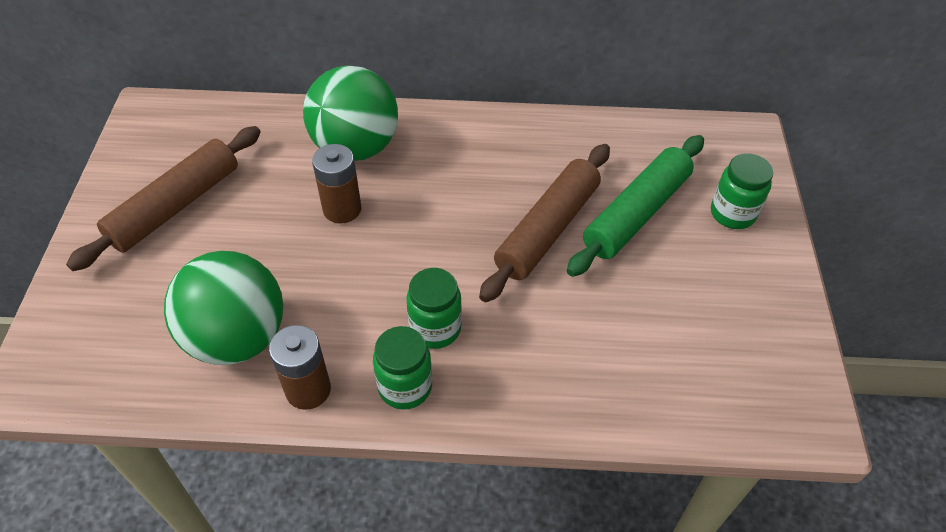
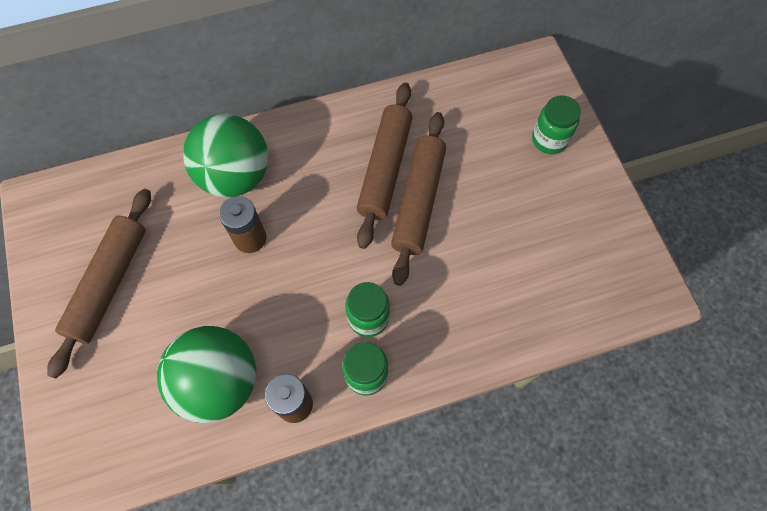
camera: 20 degrees left, 15 degrees up
green rolling pin [567,135,704,277] -> none
none -> brown rolling pin [357,83,413,249]

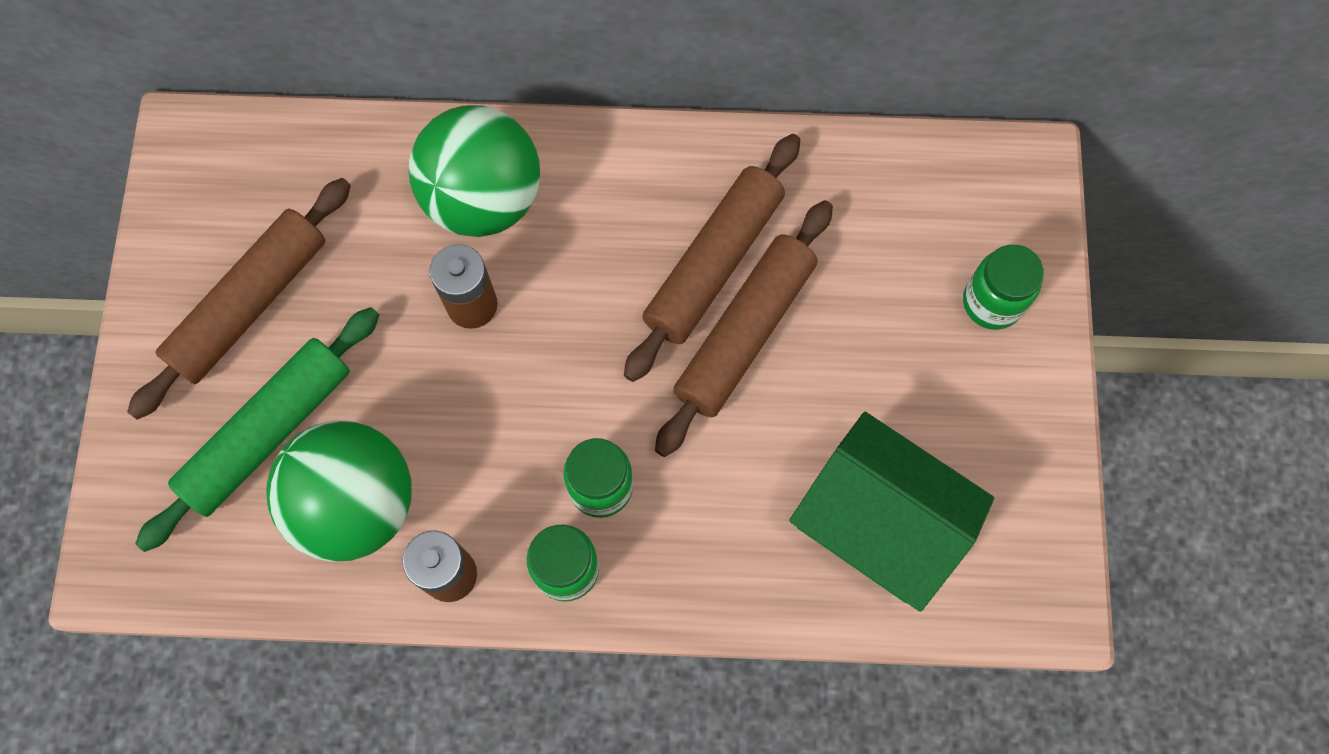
camera: 20 degrees right, 5 degrees up
none -> green rolling pin [135,307,379,552]
none -> green house [789,412,994,612]

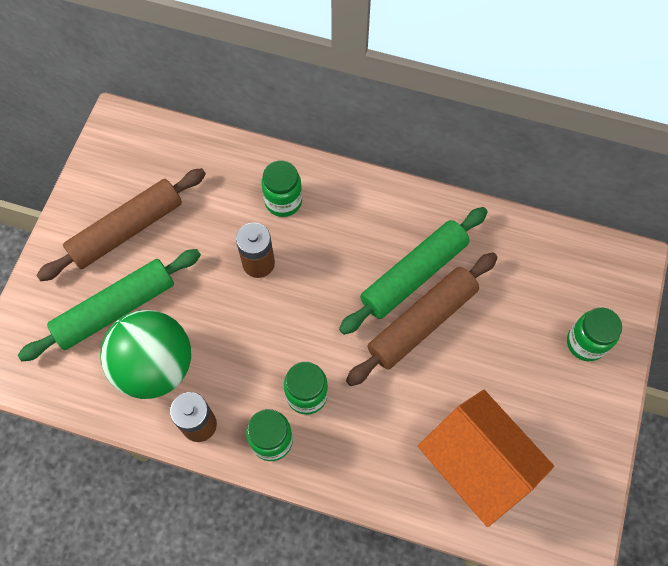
camera: 15 degrees right, 5 degrees down
green ball [408,105,540,237] -> green jar [261,160,302,217]
brown rolling pin [624,134,800,382] -> green rolling pin [339,207,488,335]
green house [789,412,994,612] -> orange house [418,390,554,527]

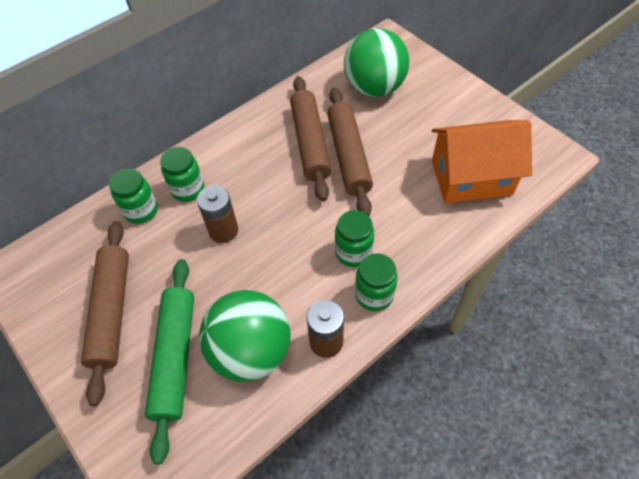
camera: 55 degrees left, 10 degrees down
green rolling pin [339,207,488,335] -> brown rolling pin [290,76,331,202]
green jar [567,308,622,361] -> green jar moved to [109,168,158,224]
none -> green ball [344,28,409,97]

